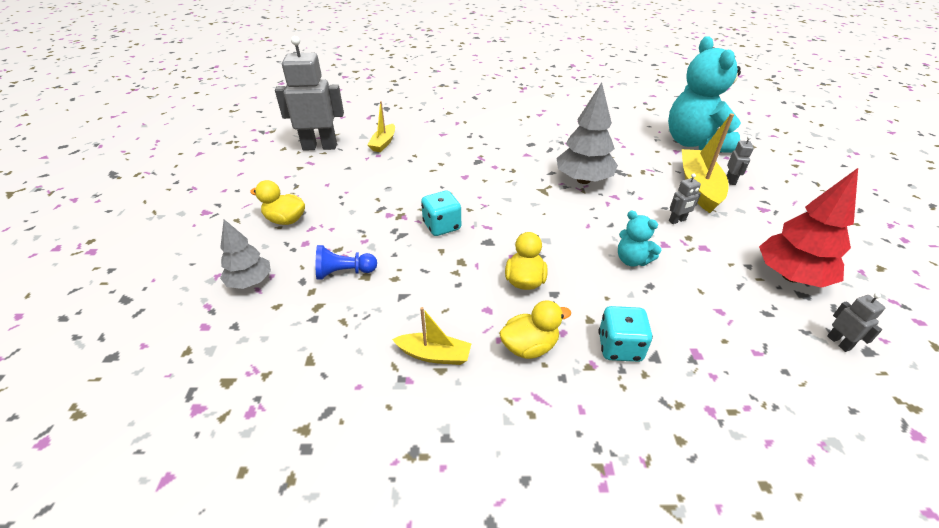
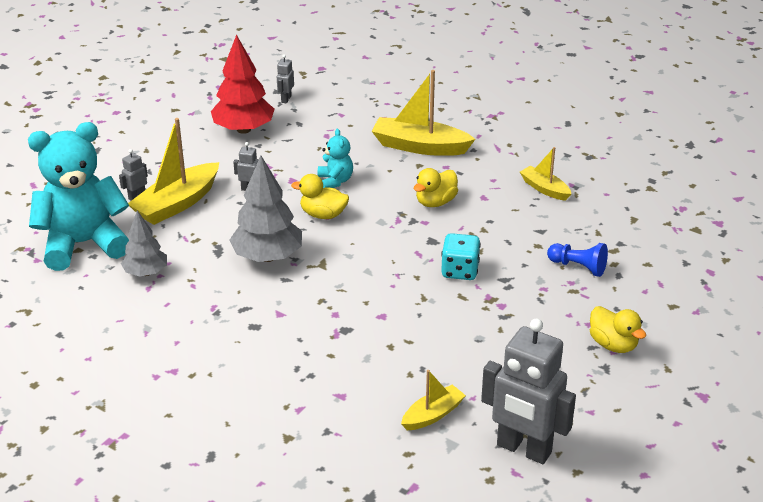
camera: 145 degrees left, 5 degrees down
grey tree [220,220,271,289] -> grey tree moved to [121,211,167,276]
yellow duck [499,300,571,359] -> yellow duck moved to [291,174,349,219]
turquoise dice [598,306,653,362] -> yellow boat [372,70,475,156]
turquoise teddy bear [668,36,741,153] -> turquoise teddy bear turned 135 degrees counterclockwise [28,122,129,271]

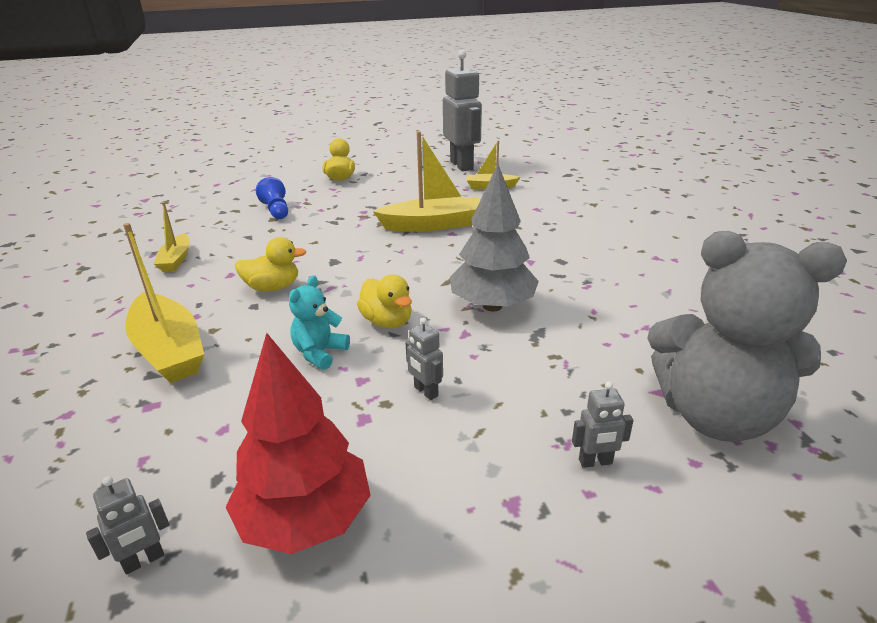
camera: 140 degrees left, 5 degrees down
turquoise teddy bear [28,122,129,271] -> grey teddy bear [647,231,847,442]
grey tree [121,211,167,276] -> none
yellow boat [128,118,219,225] -> yellow boat moved to [373,131,480,232]
turquoise dice [441,233,481,280] -> none

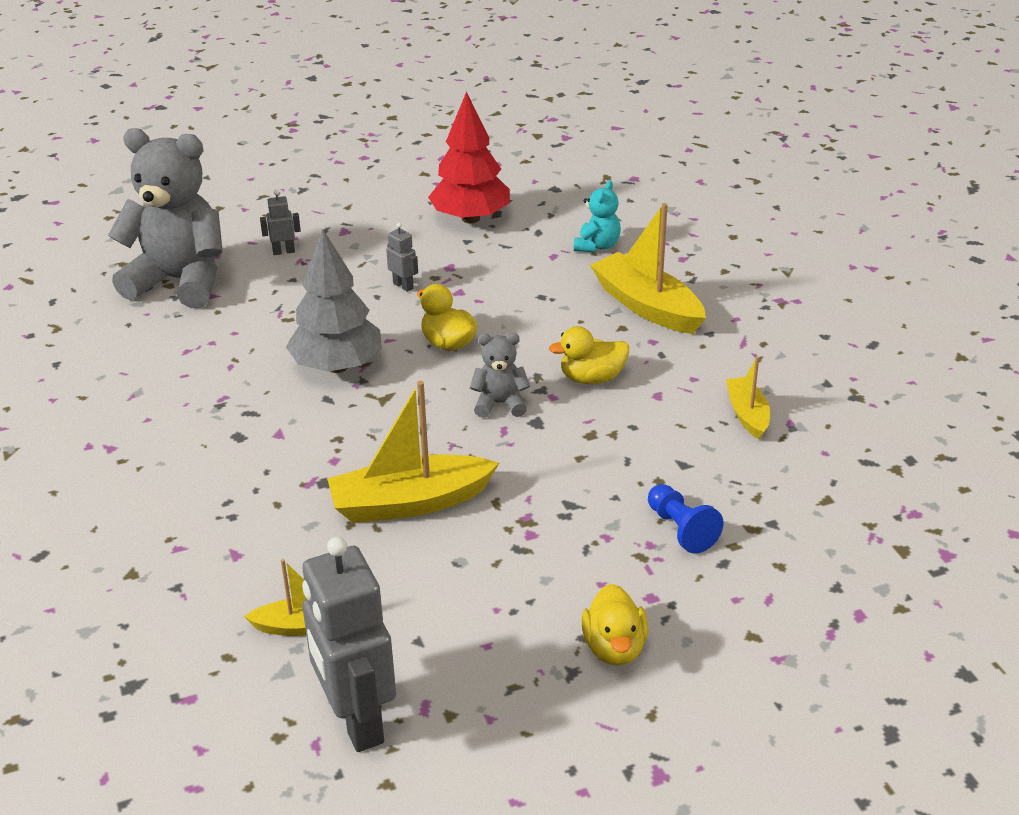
camera: 175 degrees right, 5 degrees up
grey robot [86,476,169,575] -> none
turquoise teddy bear [289,276,350,370] -> turquoise teddy bear moved to [574,180,621,252]
none -> grey teddy bear [470,333,530,418]

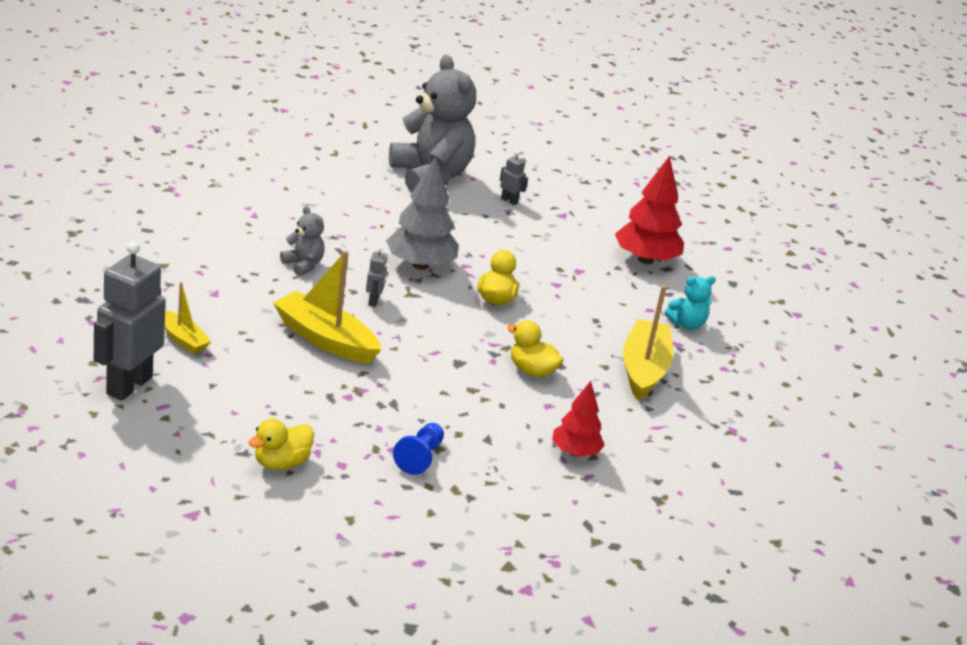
camera: 45 degrees right, 5 degrees down
grey robot [386,223,418,292] -> grey robot moved to [366,247,388,307]
grey teddy bear [470,333,530,418] -> grey teddy bear moved to [280,206,325,276]
yellow boat [726,357,770,440] -> red tree [552,381,605,457]

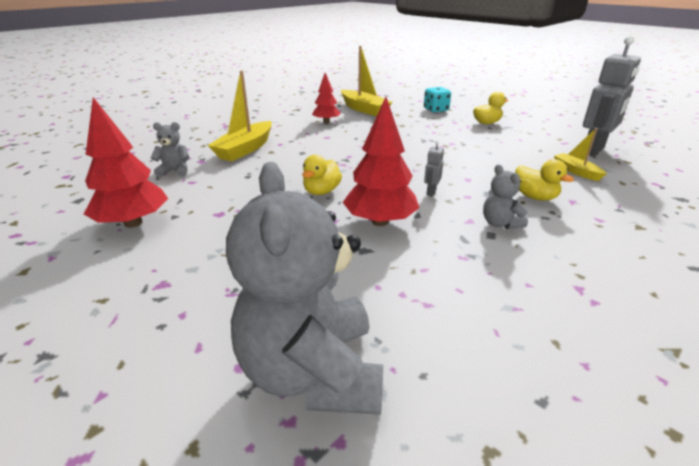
camera: 160 degrees left, 0 degrees up
yellow boat [273,251,381,364] -> yellow boat moved to [341,46,392,116]
grey tree [386,157,459,270] -> red tree [342,97,420,226]
blue pawn [393,423,444,475] -> none
grey robot [500,151,528,205] -> none
yellow duck [507,320,563,377] -> yellow duck moved to [515,159,574,201]
turquoise teddy bear [665,276,716,330] -> grey teddy bear [151,122,189,177]
none -> turquoise dice [424,87,451,113]

